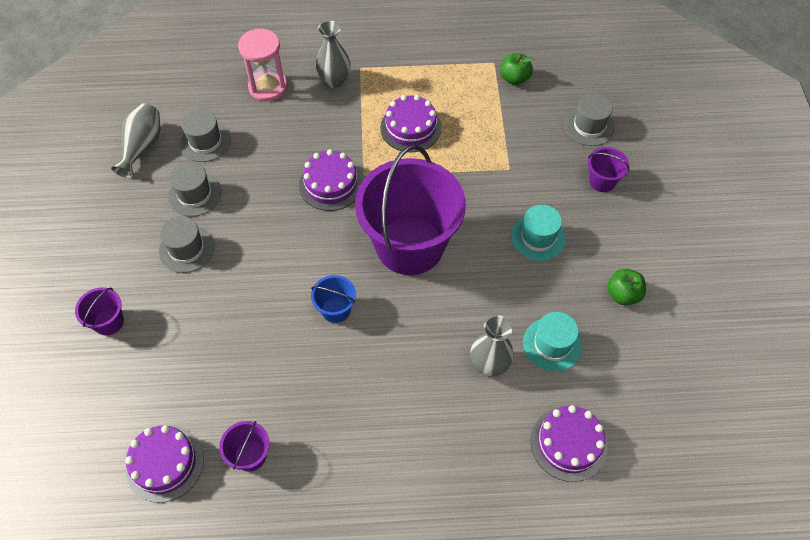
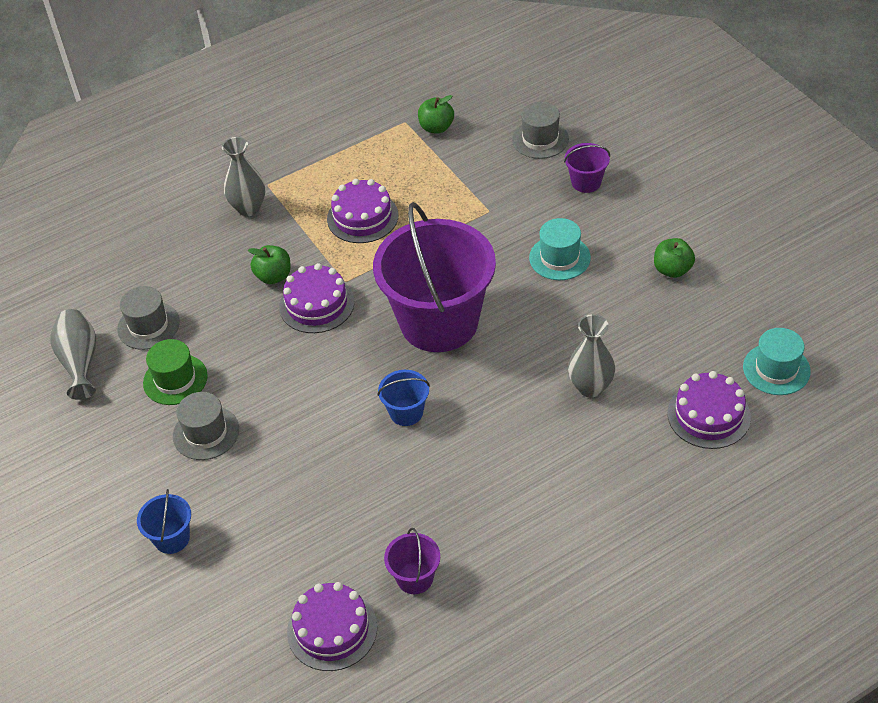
camera: 25 degrees left, 10 degrees down
purple bucket [75,287,124,336] -> blue bucket [137,489,191,554]
grey hat [168,162,221,217] -> green hat [143,339,208,405]
pink hourglass [238,29,287,102] -> none
turquoise hat [523,312,582,372] -> turquoise hat moved to [743,328,811,395]
none -> green apple [248,245,291,284]

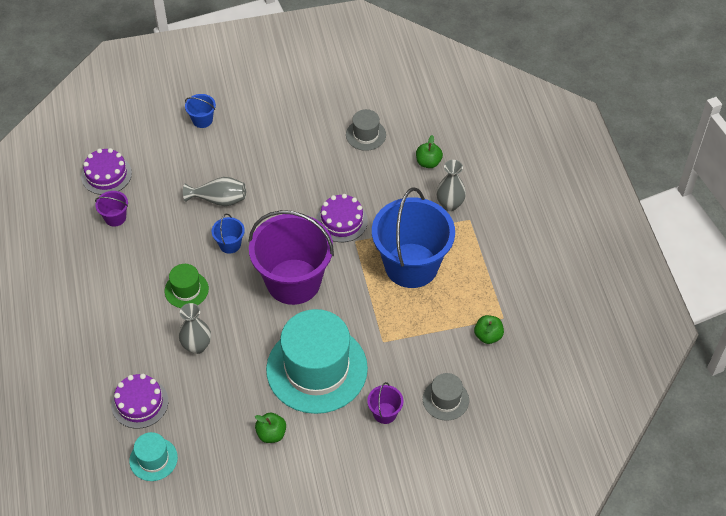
camera: 105 degrees right, 5 degrees up
grey vase [50,309,96,400] -> grey vase moved to [183,177,246,206]
green hat [143,339,208,405] -> green hat moved to [165,264,209,308]
grey hat [173,392,239,460] -> none
green apple [248,245,291,284] -> green apple moved to [416,135,443,168]
purple cake [327,179,398,243] -> blue bucket [372,187,455,288]
turquoise hat [529,218,591,280] -> turquoise hat [266,309,368,414], size x2.20

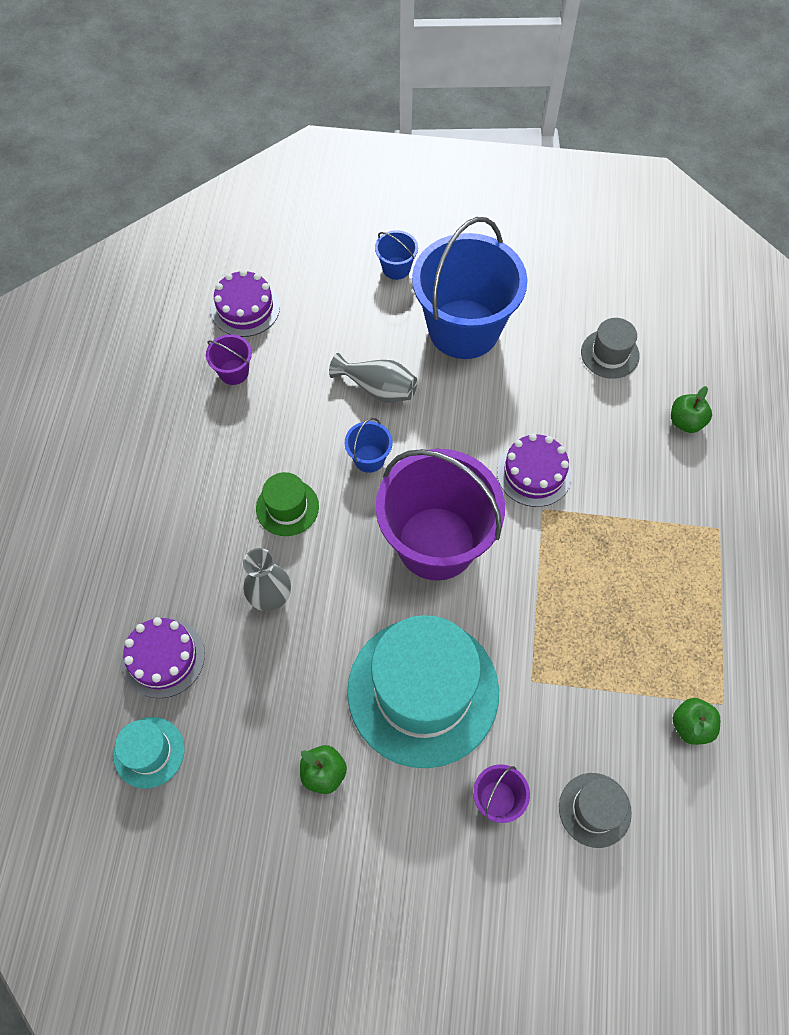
camera: 20 degrees right, 10 degrees up
blue bucket [372,187,455,288] -> blue bucket moved to [412,217,527,359]
grey vase [436,160,466,211] -> none

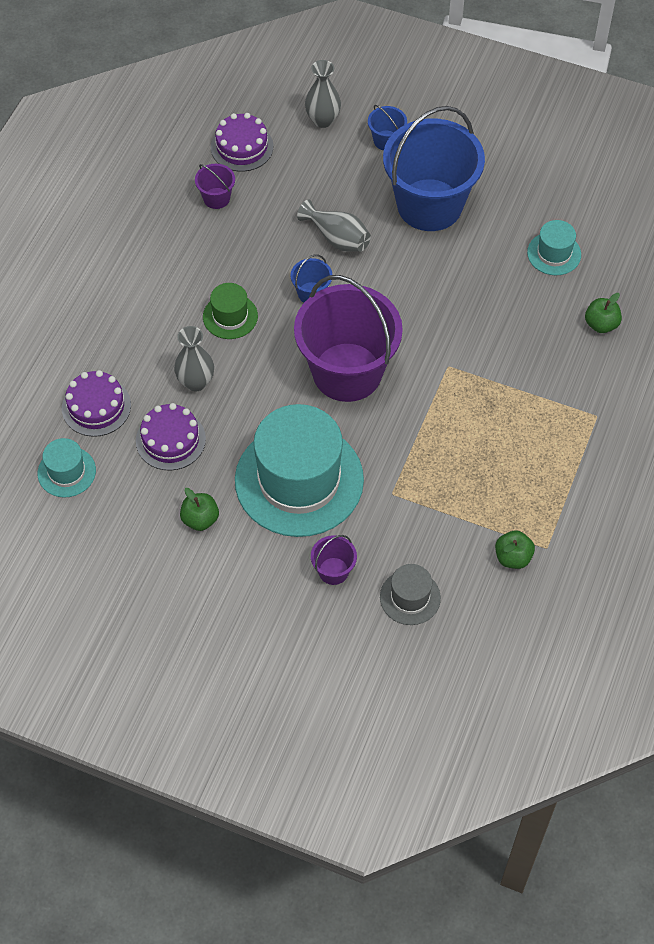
camera: 15 degrees right, 5 degrees down
purple cake [497,433,572,507] -> purple cake moved to [136,403,206,471]
grey hat [581,318,640,379] -> turquoise hat [527,220,581,275]
none -> grey vase [305,60,341,128]

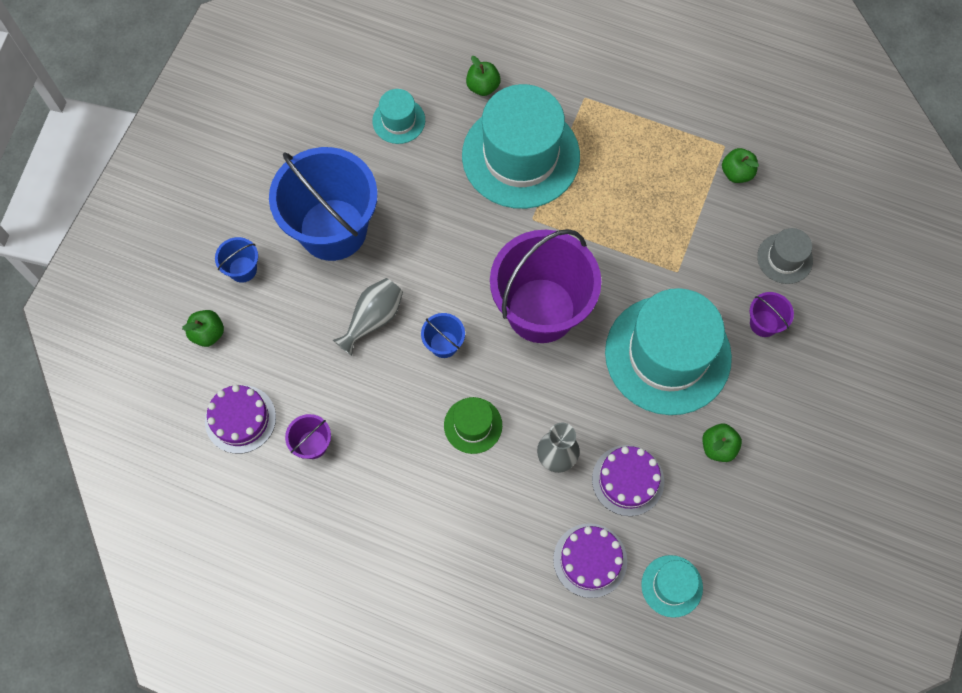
camera: 90 degrees left, 10 degrees up
grey vase [305,60,341,128] -> green apple [182,310,224,347]
none -> turquoise hat [462,84,580,209]

